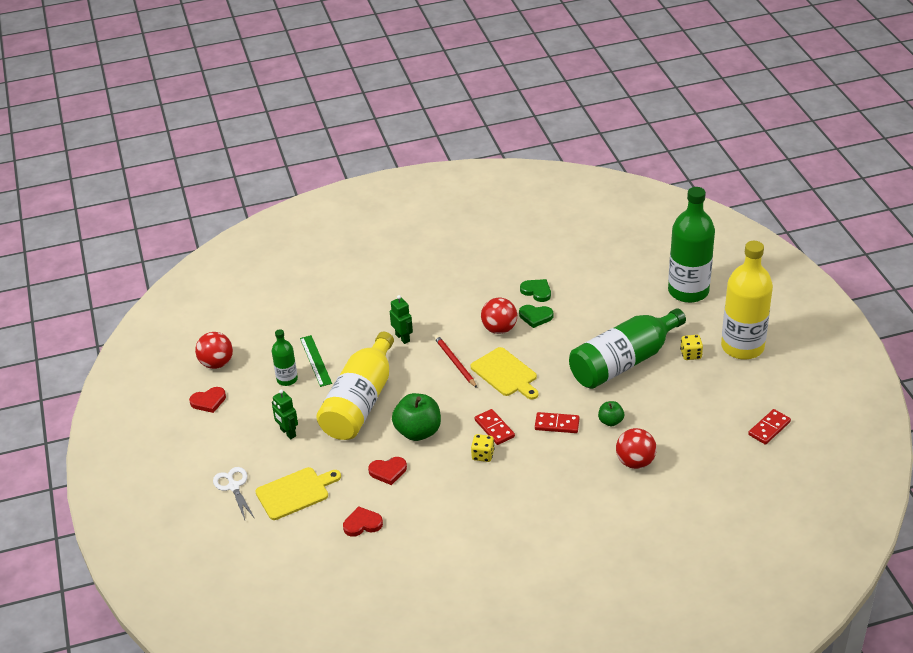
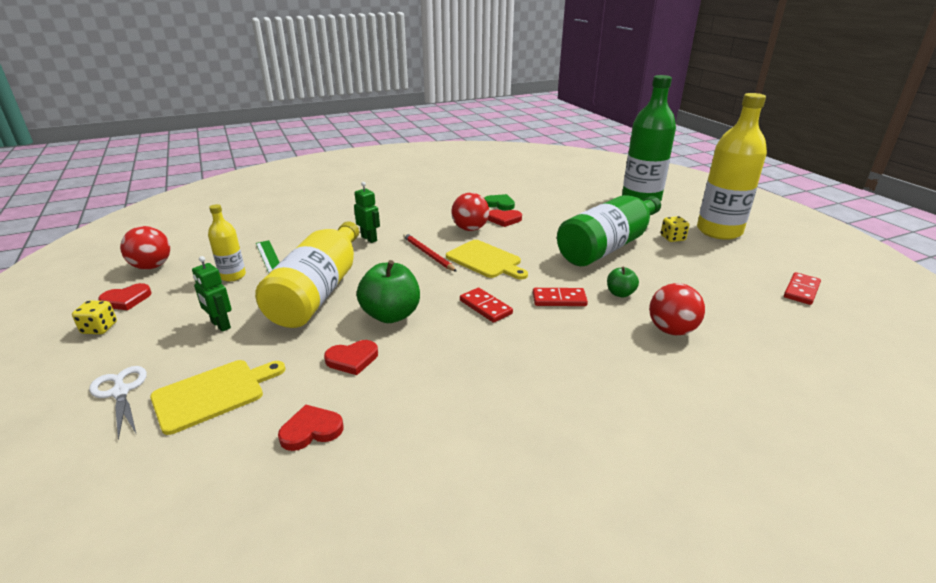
camera: 10 degrees left, 10 degrees down
green bottle [272,329,298,386] -> yellow bottle [208,204,246,281]
yellow dice [471,434,495,462] -> yellow dice moved to [72,300,117,334]
green heart [519,305,553,328] -> red heart [488,210,522,227]

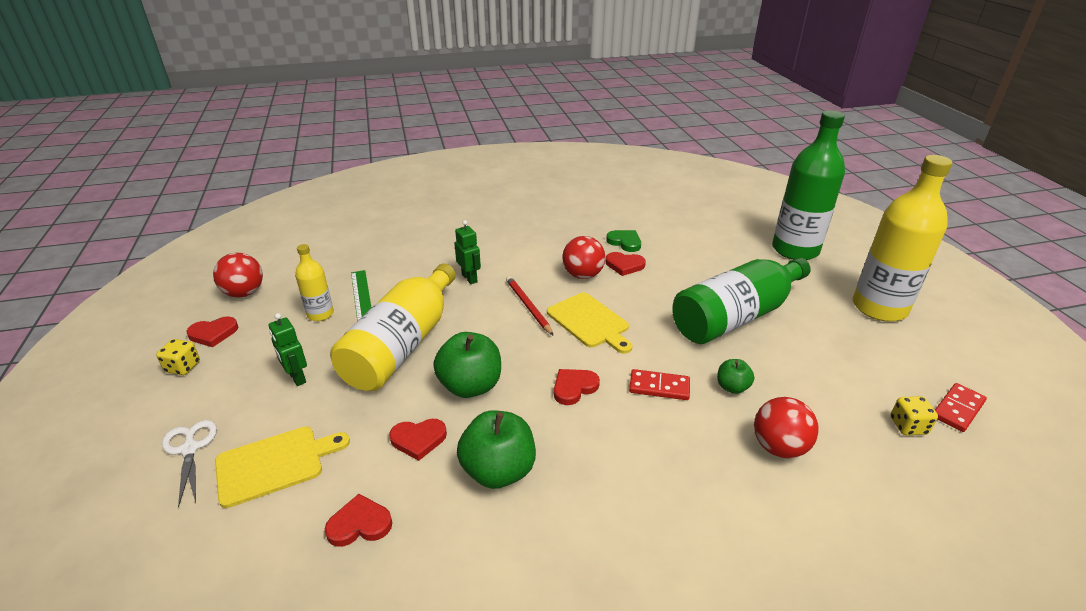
camera: 10 degrees right, 5 degrees up
red domino [460,288,513,323] -> red heart [554,369,600,405]
yellow dice [661,216,689,242] -> yellow dice moved to [890,396,938,435]
none -> green apple [457,410,536,489]

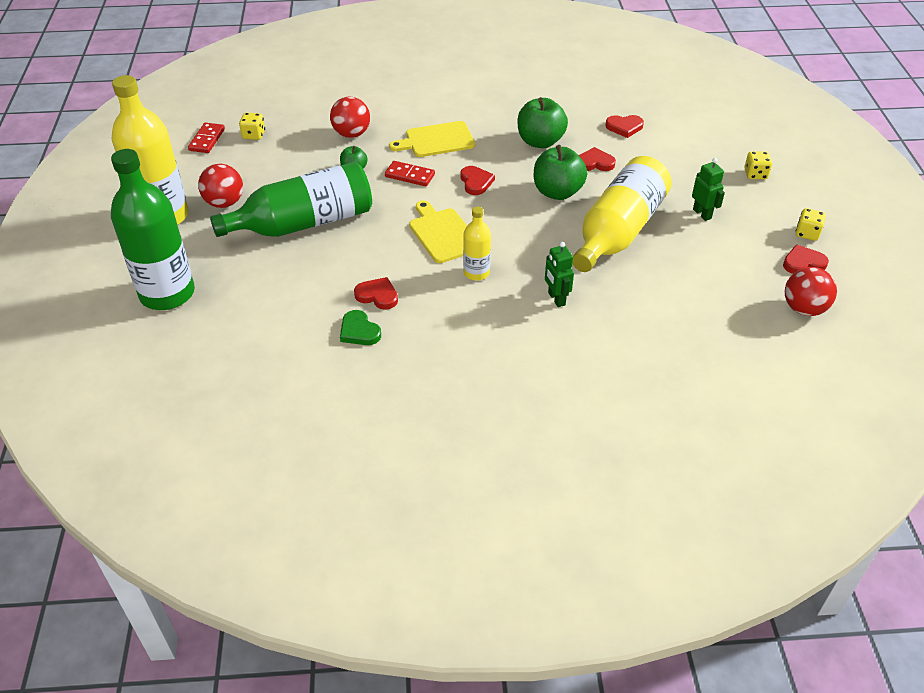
camera: 170 degrees left, 10 degrees up
white scissors [162,420,217,508] -> yellow dice [744,151,772,179]
yellow cutting board [215,427,350,508] -> yellow cutting board moved to [389,121,475,157]
yellow bottle [295,244,334,321] -> yellow bottle moved to [463,207,491,281]
green ruler [351,270,371,321] -> none
red pencil [506,276,554,336] -> none
red heart [554,369,600,405] -> red heart turned 75 degrees counterclockwise [461,166,495,195]
red ball [562,236,605,279] -> red ball moved to [198,164,243,208]
red domino [935,383,987,432] -> red domino turned 45 degrees counterclockwise [188,123,225,153]

